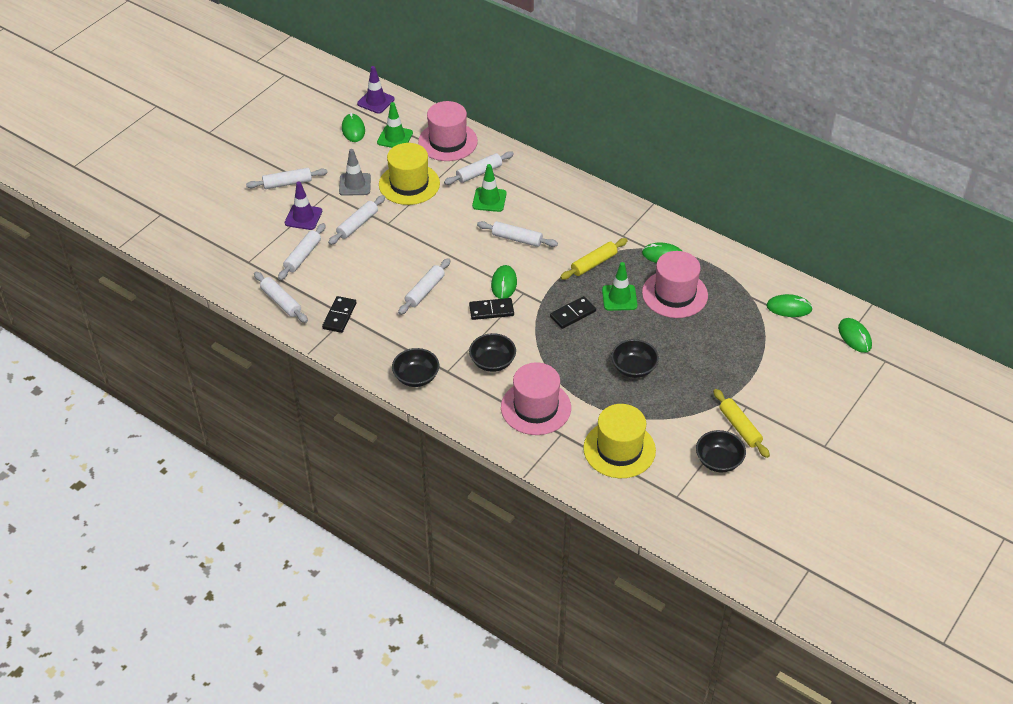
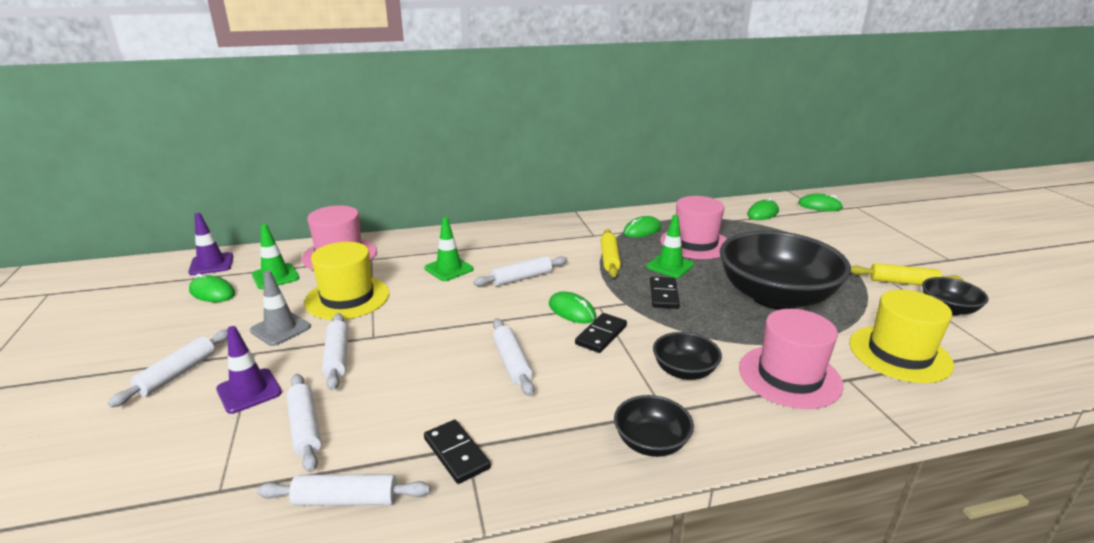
camera: 50 degrees left, 20 degrees down
white rolling pin [444,151,514,185] -> none
black bowl [611,339,659,378] -> black bowl [720,231,851,310], size x2.18

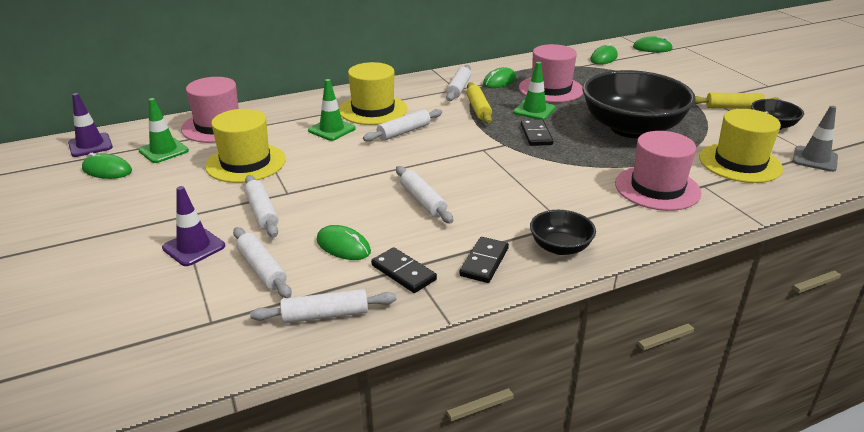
camera: 10 degrees left, 5 degrees up
white rolling pin [108,329,228,407] -> white rolling pin moved to [446,65,471,101]
grey traffic cone [250,270,311,346] -> grey traffic cone moved to [793,106,838,172]
green mouse [549,291,596,324] -> green mouse moved to [316,225,371,260]
black domino [575,313,627,353] -> black domino moved to [459,237,509,283]
black bowl [653,332,722,380] -> none
none -> yellow hat [339,62,407,125]

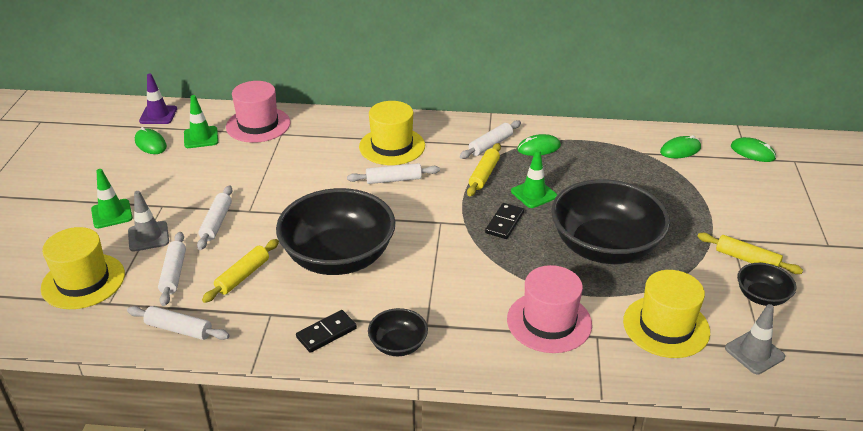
camera: 30 degrees right, 5 degrees up
purple traffic cone [162,186,225,266] -> grey traffic cone [128,191,169,252]
yellow hat [205,109,286,183] -> yellow hat moved to [41,227,125,309]
green traffic cone [308,79,356,141] -> green traffic cone moved to [91,169,133,228]
green mouse [316,225,371,260] -> yellow rolling pin [202,239,279,303]
black domino [371,247,437,293] -> none
white rolling pin [396,166,453,223] -> black bowl [276,188,395,275]
pink hat [519,44,583,103] -> none

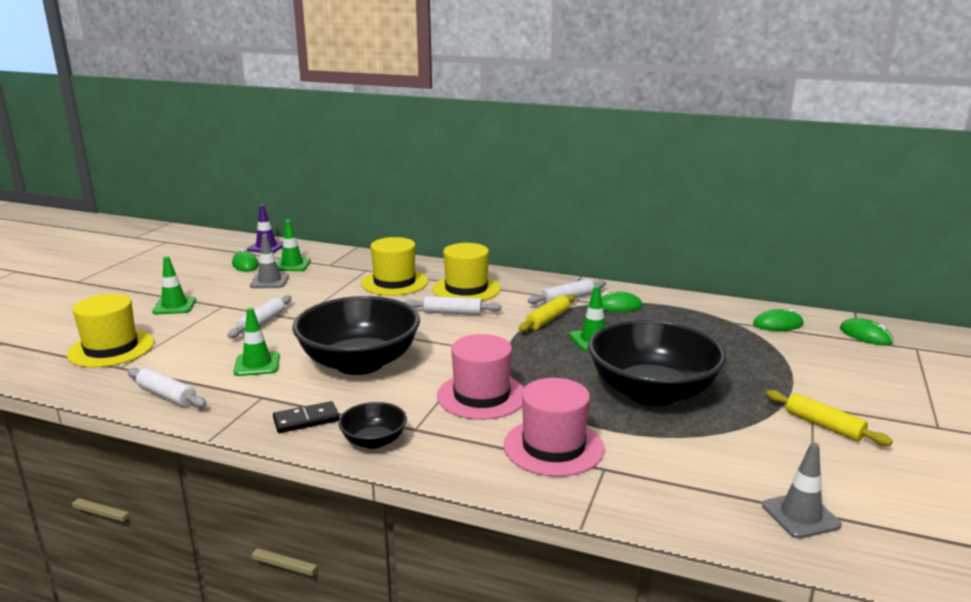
camera: 15 degrees right, 15 degrees down
grey traffic cone [128,191,169,252] -> grey traffic cone moved to [250,234,289,288]
white rolling pin [158,232,186,306] -> none
yellow rolling pin [202,239,279,303] -> green traffic cone [233,307,280,376]
pink hat [226,81,291,143] -> pink hat moved to [437,334,524,420]
black domino [485,203,524,239] -> none
yellow hat [623,270,710,358] -> yellow hat moved to [361,237,428,296]
black bowl [737,263,796,306] -> none

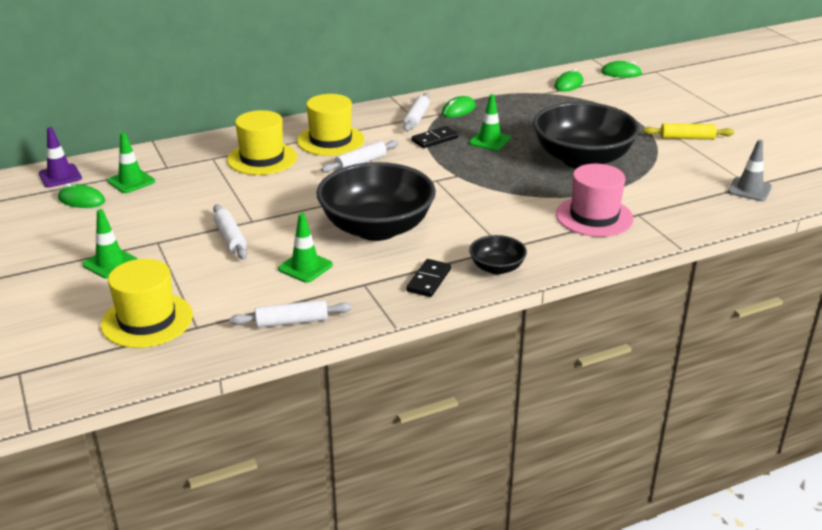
camera: 45 degrees left, 10 degrees up
grey traffic cone [250,234,289,288] -> none
pink hat [437,334,524,420] -> none
yellow rolling pin [519,294,575,332] -> black domino [412,126,458,148]

